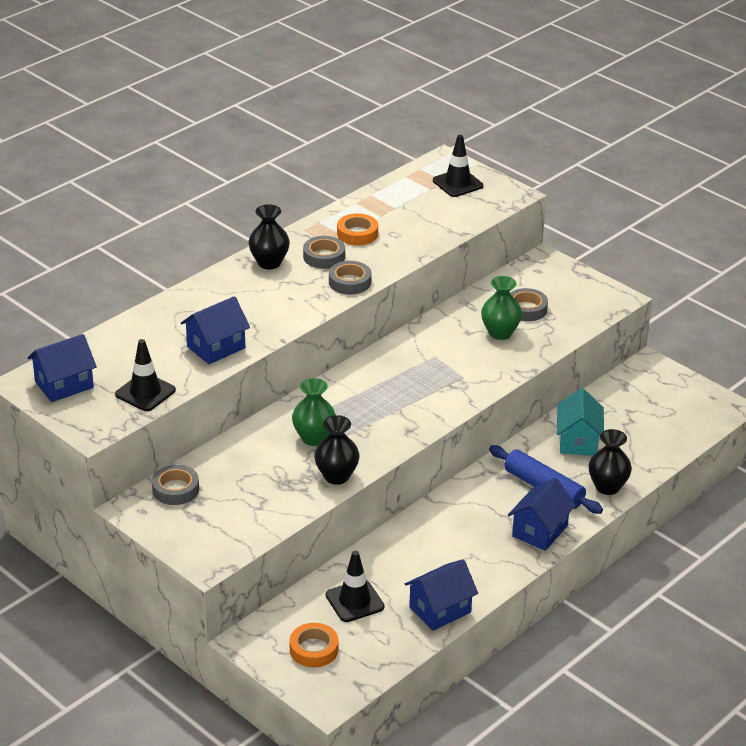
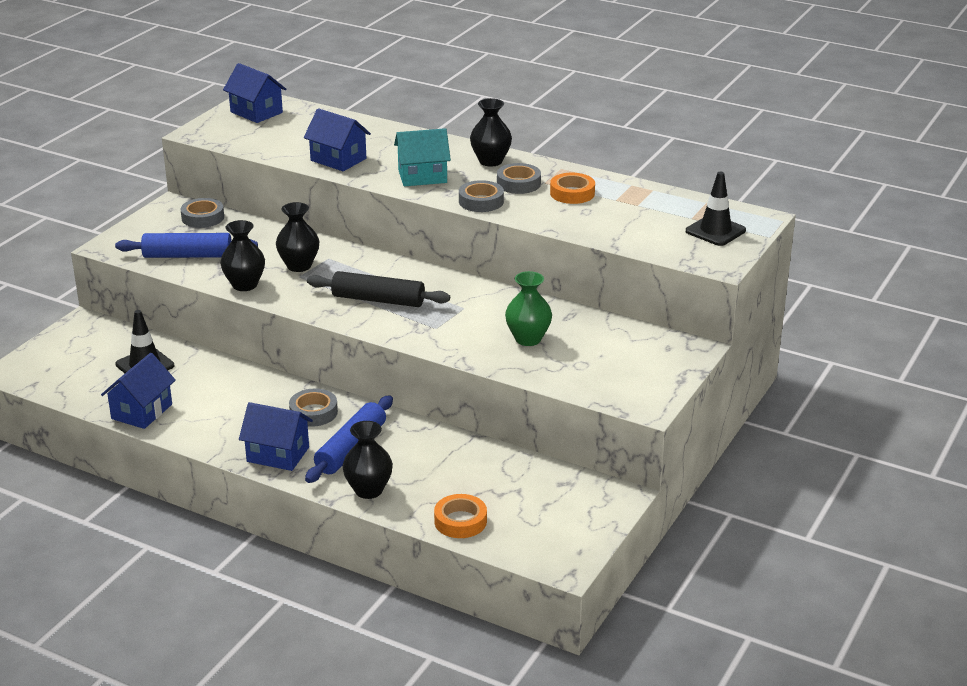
camera: 75 degrees right, 5 degrees down
black traffic cone [115,339,176,411] -> none
orange tape [290,623,339,667] -> orange tape moved to [434,494,487,538]
green vase [292,378,336,446] -> black vase [276,202,319,272]
blue house [404,559,478,631] -> blue house turned 75 degrees clockwise [101,353,176,429]
grey tape [510,288,548,321] -> grey tape moved to [289,389,338,427]
turquoise house [557,388,604,456] -> turquoise house moved to [394,128,451,186]
none -> blue rolling pin [115,233,258,258]
none -> black rolling pin [307,271,450,307]

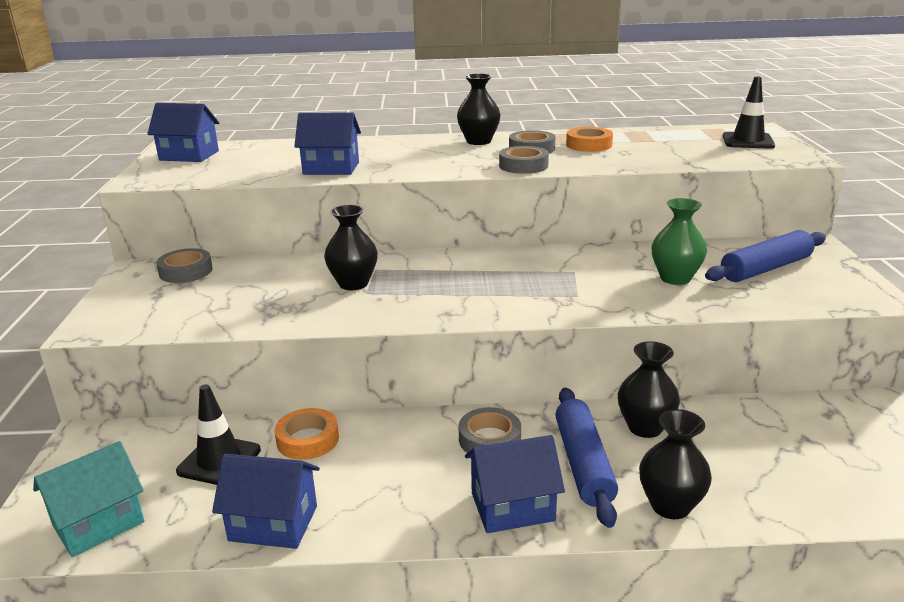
camera: 30 degrees left, 5 degrees down
blue house [101,353,176,429] -> blue house turned 75 degrees counterclockwise [212,454,320,549]
blue rolling pin [115,233,258,258] -> blue rolling pin moved to [705,230,826,282]
black vase [220,220,265,291] -> black vase moved to [618,341,680,438]
black rolling pin [307,271,450,307] -> none
turquoise house [394,128,451,186] -> turquoise house moved to [33,441,145,557]
orange tape [434,494,487,538] -> orange tape moved to [275,408,339,460]

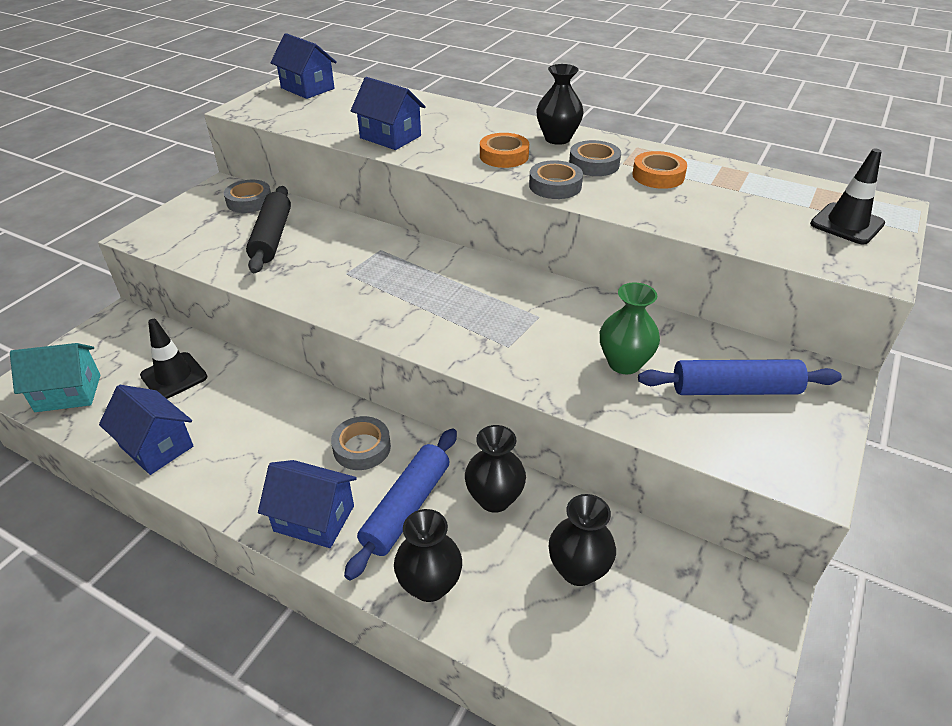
camera: 30 degrees right, 15 degrees up
orange tape [275,408,339,460] -> orange tape moved to [480,133,529,168]
black vase [324,204,378,290] -> black vase moved to [549,494,616,586]
none -> black rolling pin [246,186,291,273]

